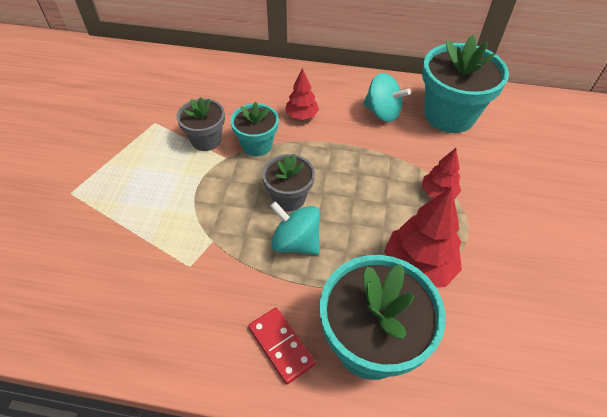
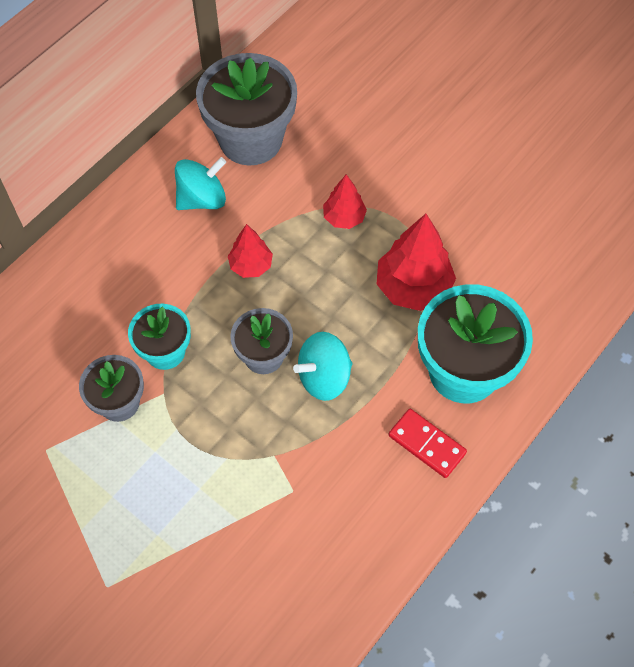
camera: 60 degrees left, 10 degrees up
red domino [248,308,316,385] -> red domino turned 45 degrees clockwise [389,409,467,478]
red tree [285,68,319,120] -> red tree moved to [228,224,273,278]
turquoise flower pot [422,35,509,133] -> grey flower pot [196,53,297,165]

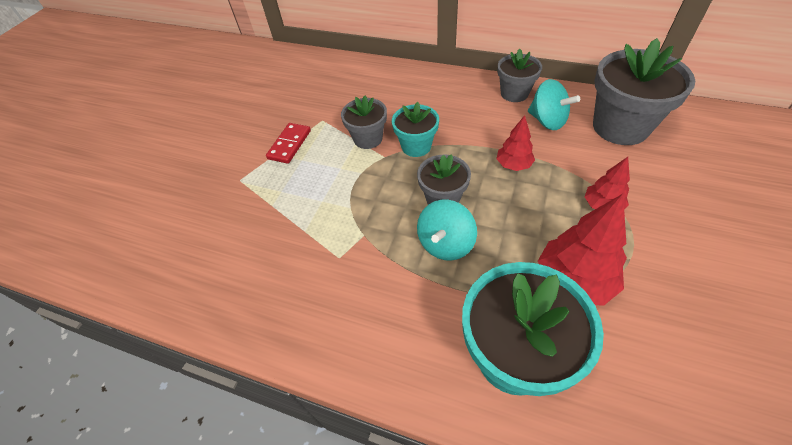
camera: 75 degrees right, 10 degrees down
turquoise spinning top [293,332,352,401] -> turquoise spinning top turned 105 degrees counterclockwise [417,200,477,261]
red domino [389,409,467,478] -> red domino moved to [266,123,311,164]
none -> grey flower pot [497,49,542,102]

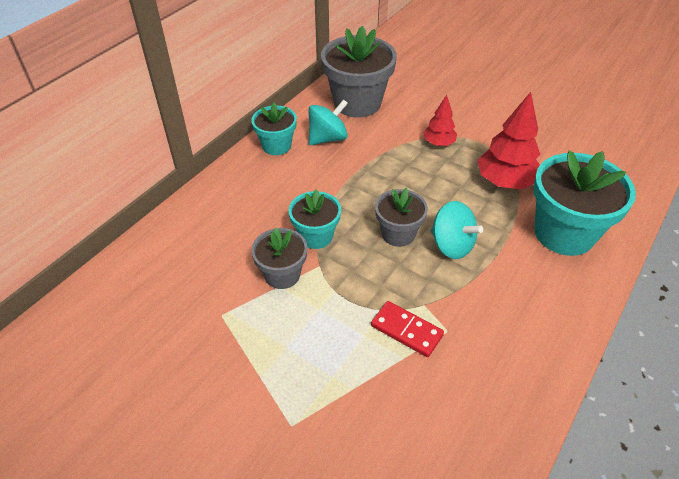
camera: 80 degrees left, 5 degrees down
red domino [266,123,311,164] -> red domino moved to [371,301,444,357]
red tree [496,115,535,171] -> none
grey flower pot [497,49,542,102] -> turquoise flower pot [251,102,297,155]

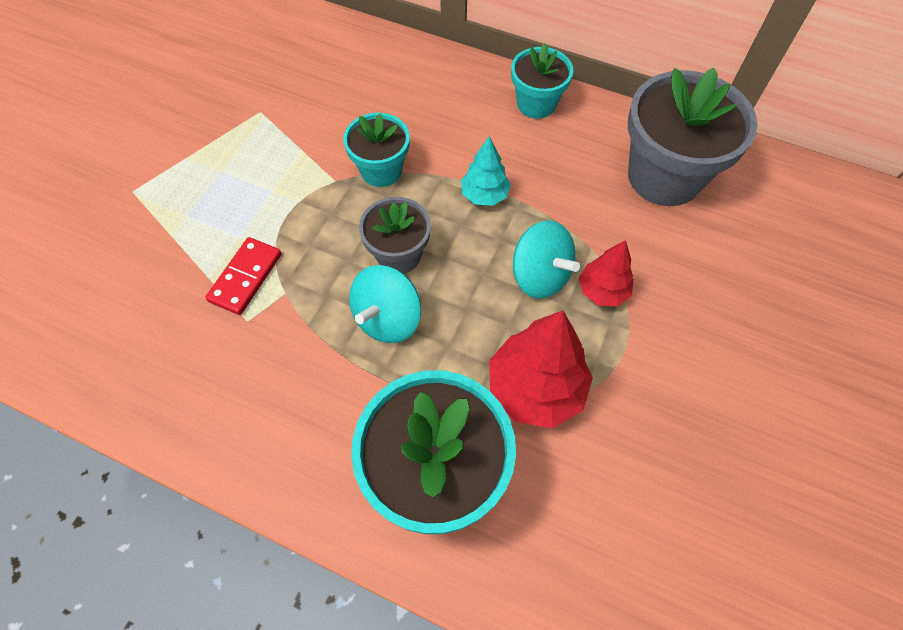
camera: 80 degrees right, 15 degrees up
grey flower pot [251,228,307,289] -> none
turquoise spinning top [309,99,348,145] -> turquoise spinning top moved to [513,220,580,299]
none -> turquoise tree [461,136,511,206]

